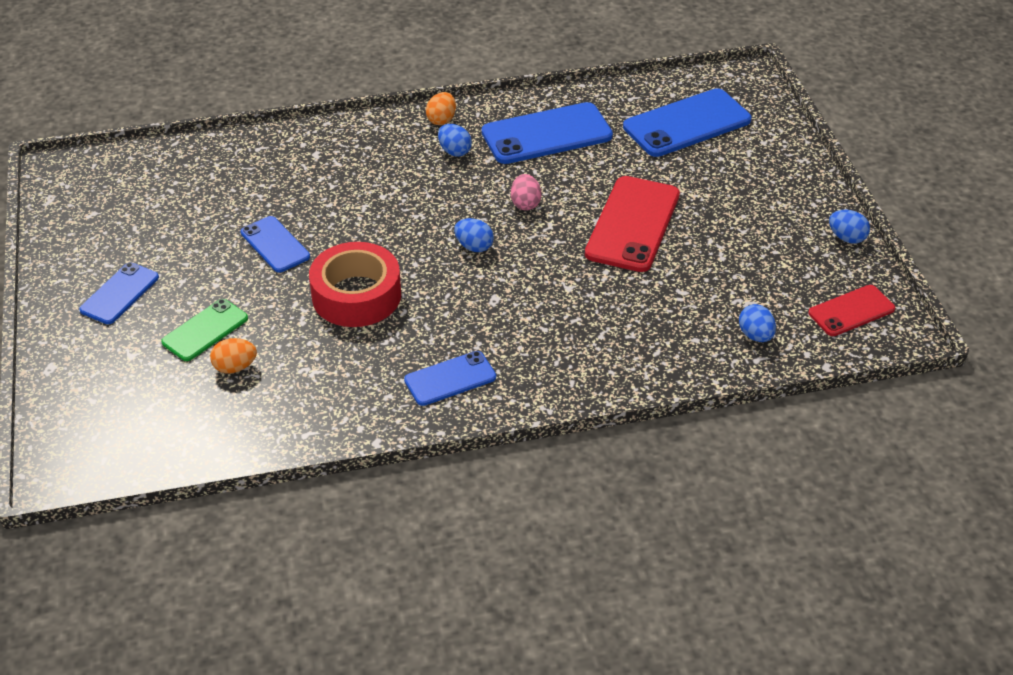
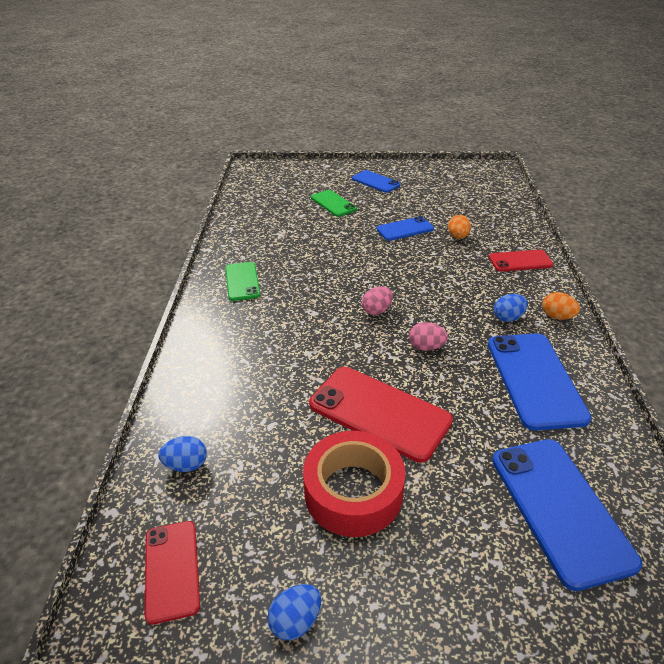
camera: 105 degrees right, 5 degrees down
orange egg [210,338,257,373] -> orange egg moved to [448,215,471,239]
red tape [309,242,401,327] -> red tape moved to [303,431,406,537]
blue phone [404,351,496,406] -> green phone [225,262,260,301]
blue egg [454,218,494,252] -> pink egg [362,286,393,315]
none -> red phone [489,250,553,272]

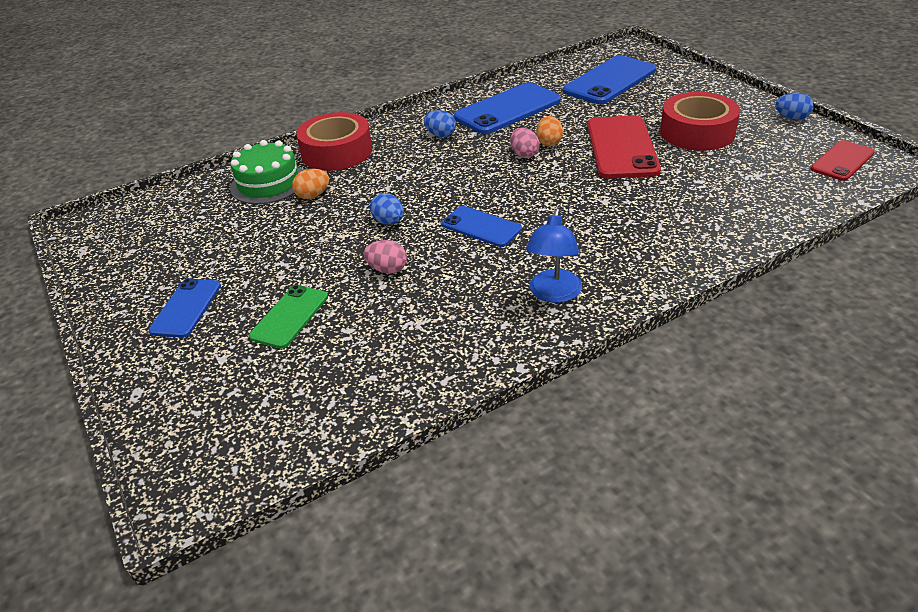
camera: 120 degrees left, 0 degrees up
blue egg [158,436,207,472] -> blue egg moved to [370,193,404,225]
green phone [225,262,260,301] -> blue lamp [526,208,582,303]
pink egg [362,286,393,315] -> pink egg moved to [363,240,407,274]
blue phone [377,216,434,241] -> blue phone moved to [442,206,522,247]
red phone [489,250,553,272] -> red tape [296,112,372,171]
orange egg [542,292,580,320] -> orange egg moved to [536,116,563,146]
none -> green cake [230,140,303,204]

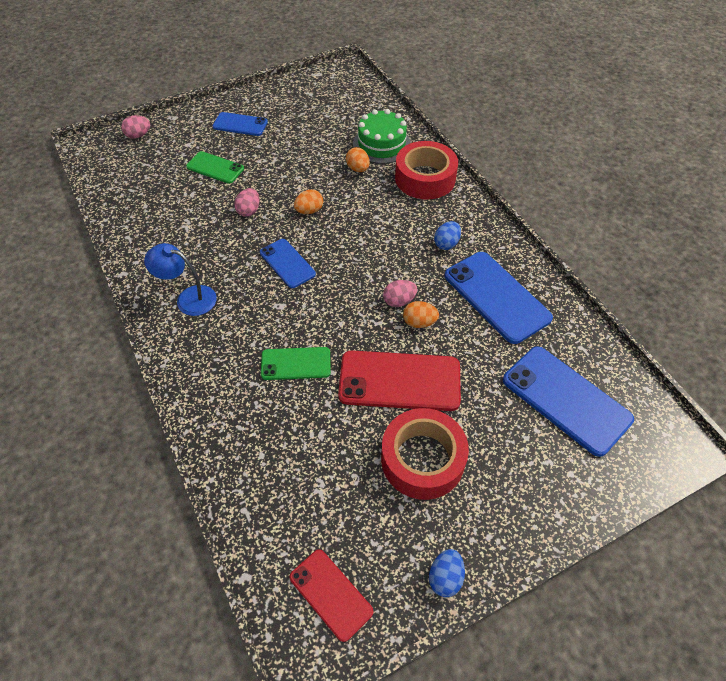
camera: 90 degrees right, 15 degrees up
blue egg [370,193,404,225] -> orange egg [294,189,323,214]
blue phone [442,206,522,247] -> blue phone turned 75 degrees counterclockwise [260,239,316,288]
none -> pink egg [121,115,150,138]
none -> green phone [261,347,331,380]

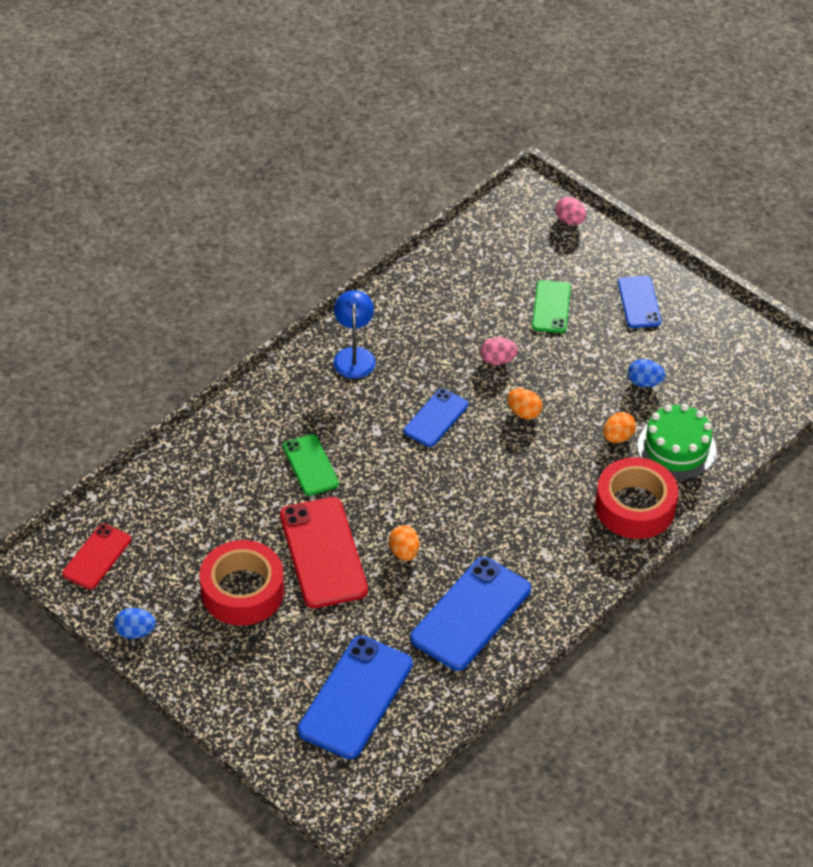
camera: 70 degrees right, 5 degrees down
pink egg [383,280,417,307] -> none
blue egg [434,221,461,250] -> blue egg moved to [628,359,665,387]

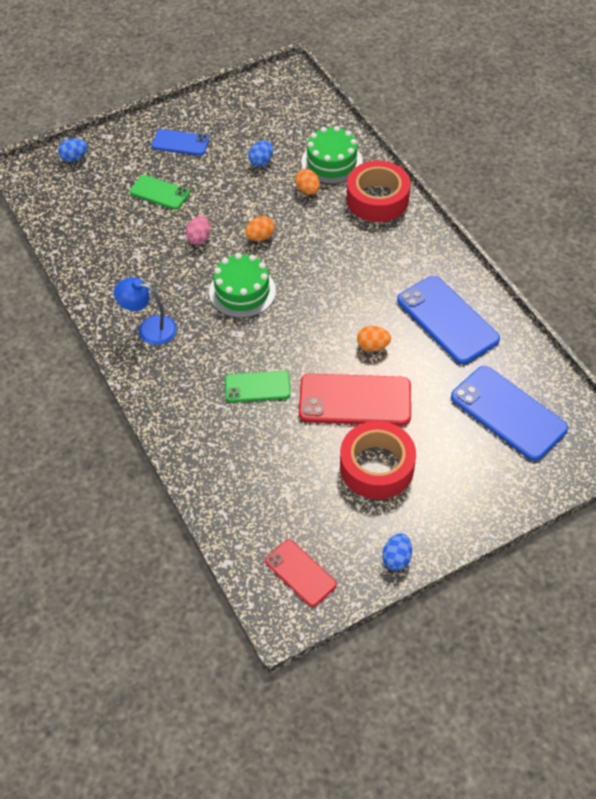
camera: 70 degrees left, 5 degrees up
blue phone [404,389,468,447] -> green cake [209,253,276,318]
pink egg [555,197,586,225] -> blue egg [58,138,88,162]

